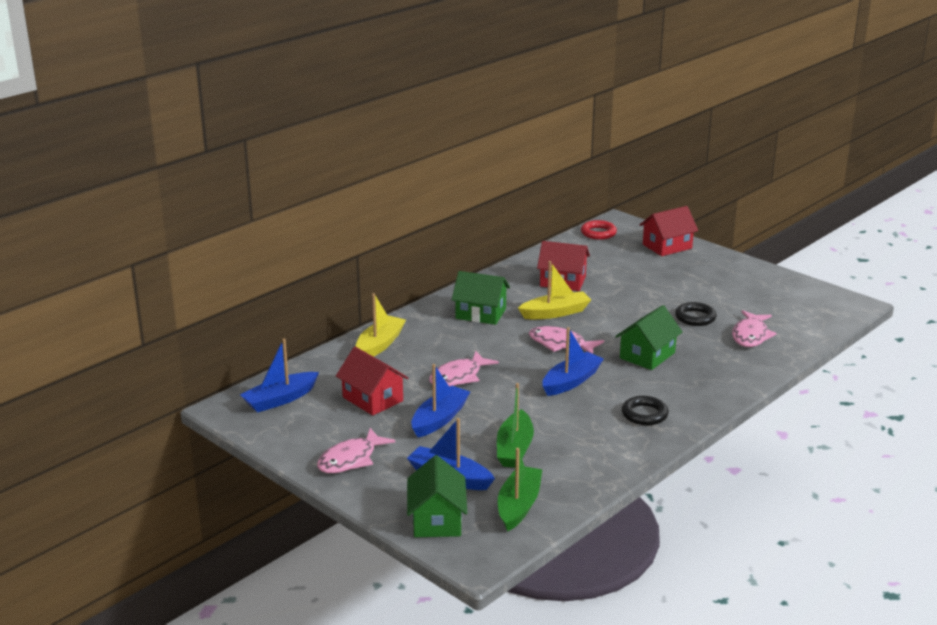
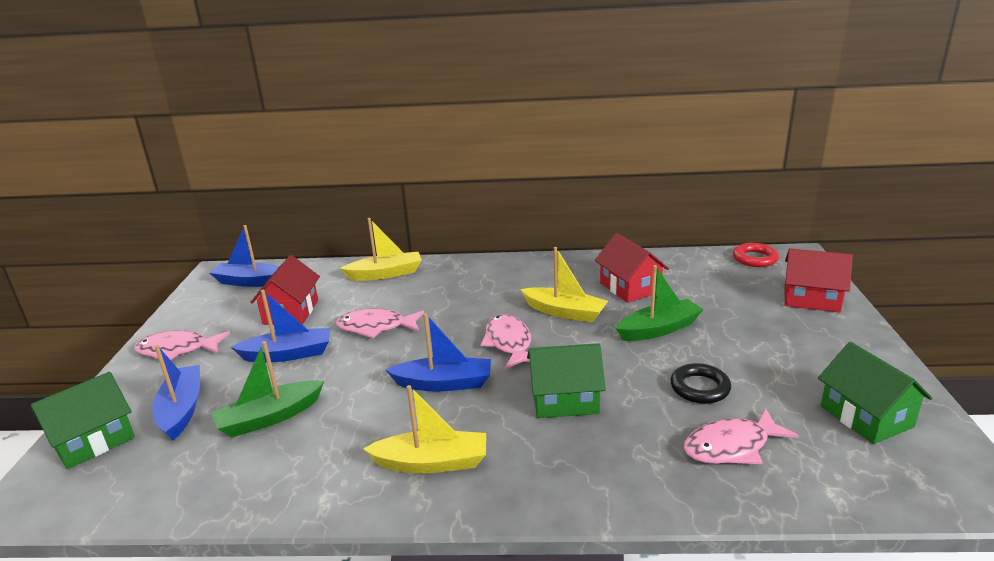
camera: 50 degrees right, 0 degrees up
green house [452,271,510,325] -> green house moved to [818,342,932,444]
green boat [498,448,542,532] -> green boat moved to [616,265,704,341]
black ring [622,396,669,425] -> yellow boat [363,385,486,473]

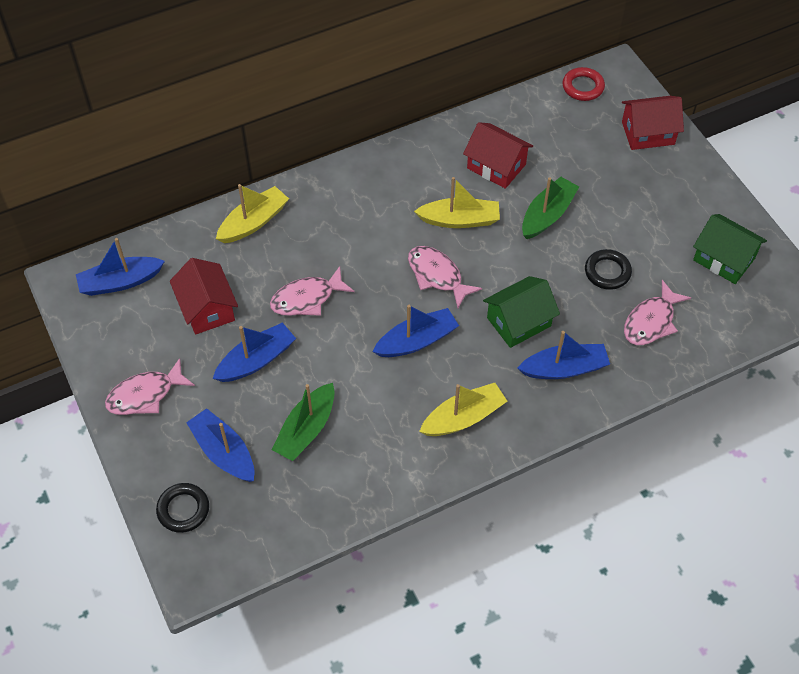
camera: 30 degrees left, 30 degrees up
green house [31,372,135,469] -> black ring [156,483,209,533]
none -> blue boat [518,331,610,379]

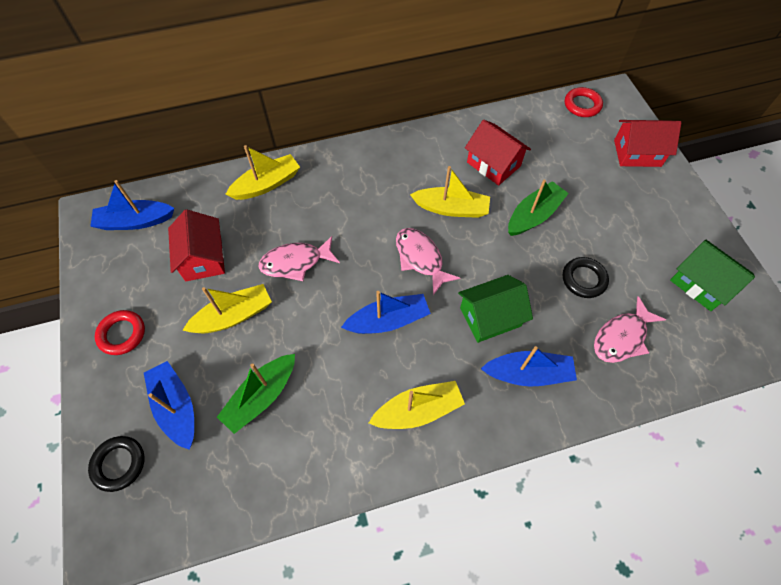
camera: 10 degrees right, 5 degrees up
pink fish [105,358,195,415] -> red ring [95,310,145,355]
blue boat [213,322,296,382] -> yellow boat [182,284,272,333]

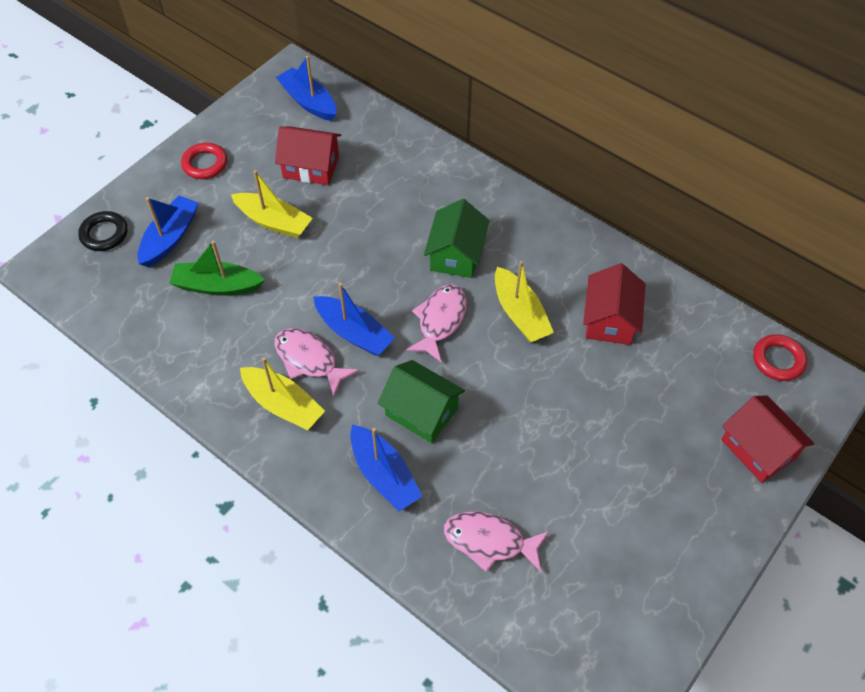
camera: 55 degrees right, 5 degrees down
red house [168,209,225,281] -> red house turned 60 degrees clockwise [275,126,341,185]
yellow boat [225,145,300,200] -> none
pink fish [258,236,340,281] -> pink fish moved to [274,328,360,397]
green boat [508,180,569,236] -> none
black ring [563,257,609,298] -> none
green house [670,239,755,311] -> green house moved to [424,199,489,278]

